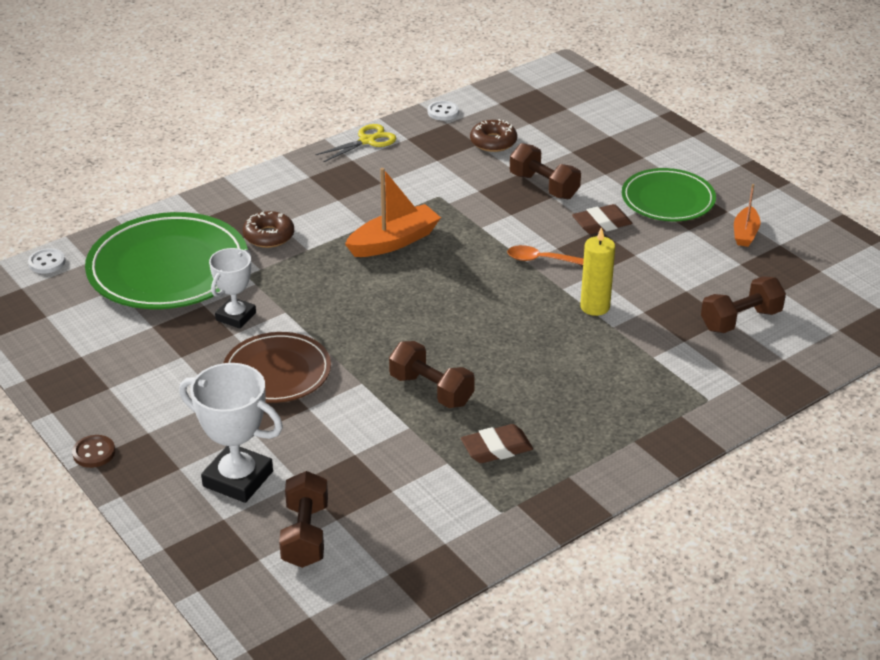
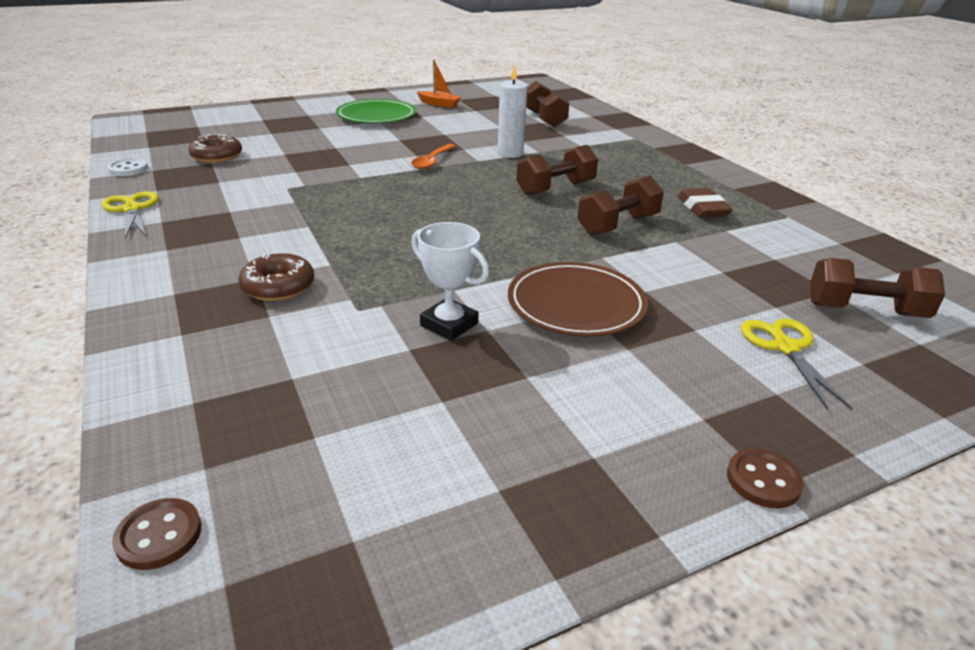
camera: 80 degrees left, 5 degrees down
white button [28,248,65,274] -> brown button [112,498,201,570]
green plate [85,212,248,309] -> none
white trophy [179,363,283,503] -> yellow scissors [741,319,853,410]
orange boat [345,168,441,257] -> none
brown dumbbell [510,143,581,199] -> brown dumbbell moved to [516,145,598,196]
brown eraser [572,204,632,234] -> none
yellow candle [580,227,615,316] -> white candle [498,64,527,158]

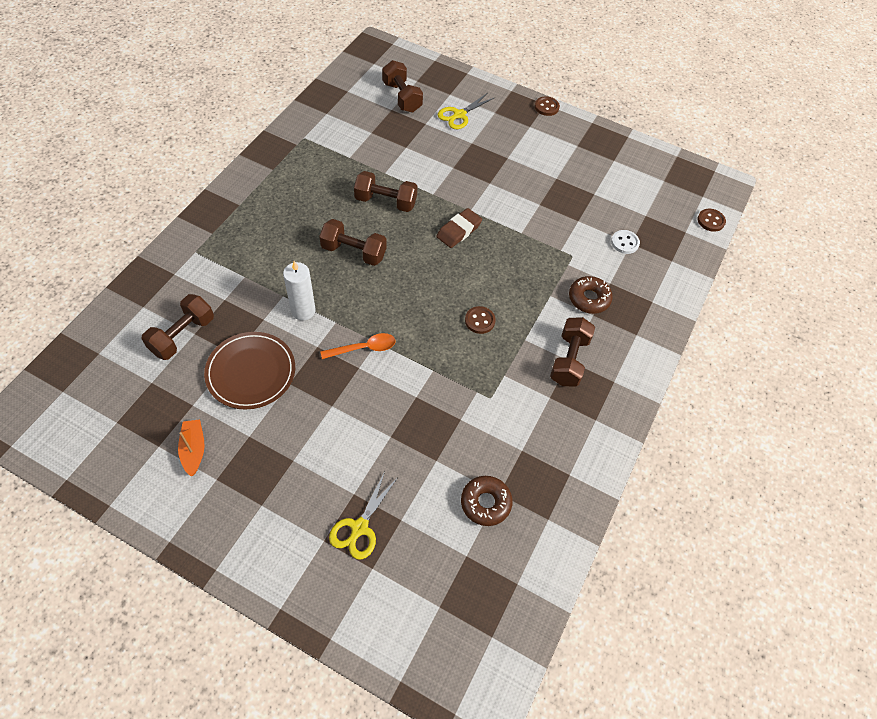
camera: 130 degrees left, 25 degrees up
yellow scissors [101,191,159,238] -> yellow scissors moved to [329,472,398,560]
white button [107,158,148,176] -> white button moved to [611,230,640,254]
green plate [336,99,416,123] -> none
white trophy [411,222,489,341] -> none
brown plate [508,262,648,337] -> brown plate moved to [204,332,295,409]
brown eraser [678,188,733,218] -> brown eraser moved to [436,208,482,248]
none -> brown button [465,306,496,334]
none -> brown dumbbell [550,317,595,386]

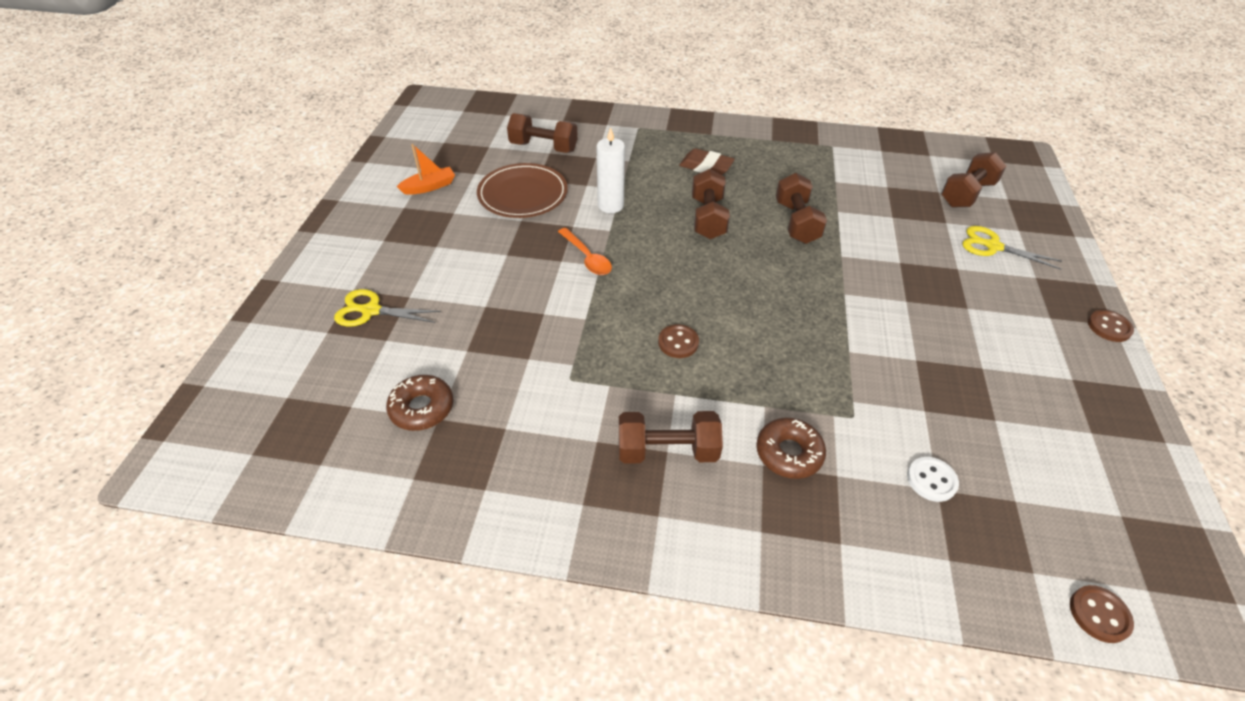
camera: 75 degrees right, 10 degrees down
brown eraser [436,208,482,248] -> brown eraser moved to [679,148,735,175]

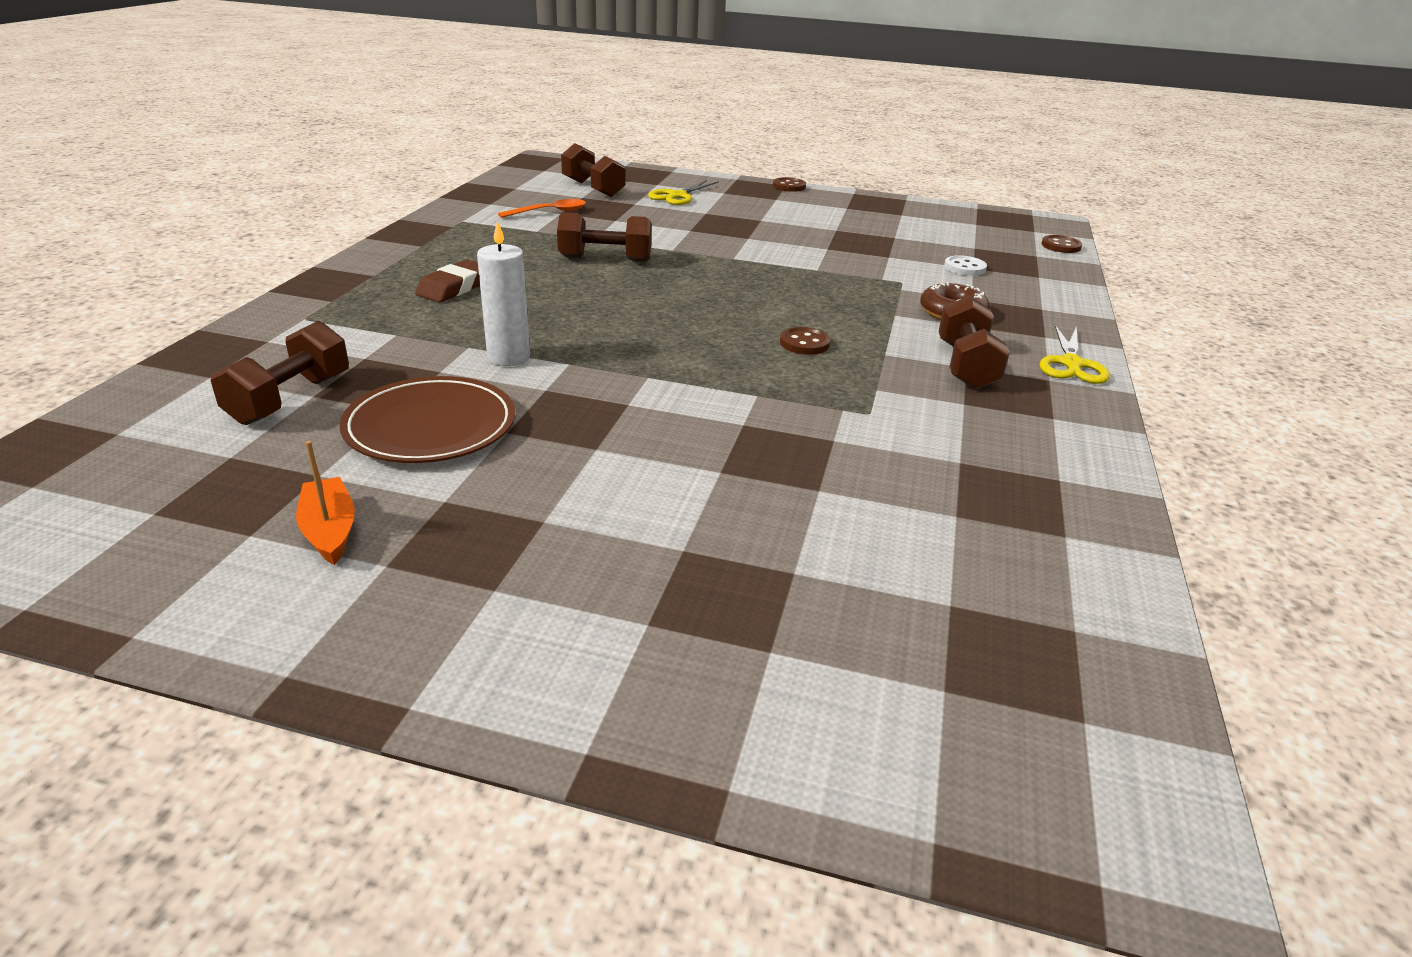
camera: 85 degrees left, 15 degrees down
yellow scissors [334,289,441,327] -> yellow scissors moved to [1039,325,1110,384]
brown donut [386,375,453,431] -> none
orange spoon [558,228,612,275] -> orange spoon moved to [498,199,586,218]
brown dumbbell [692,169,730,239] -> none

